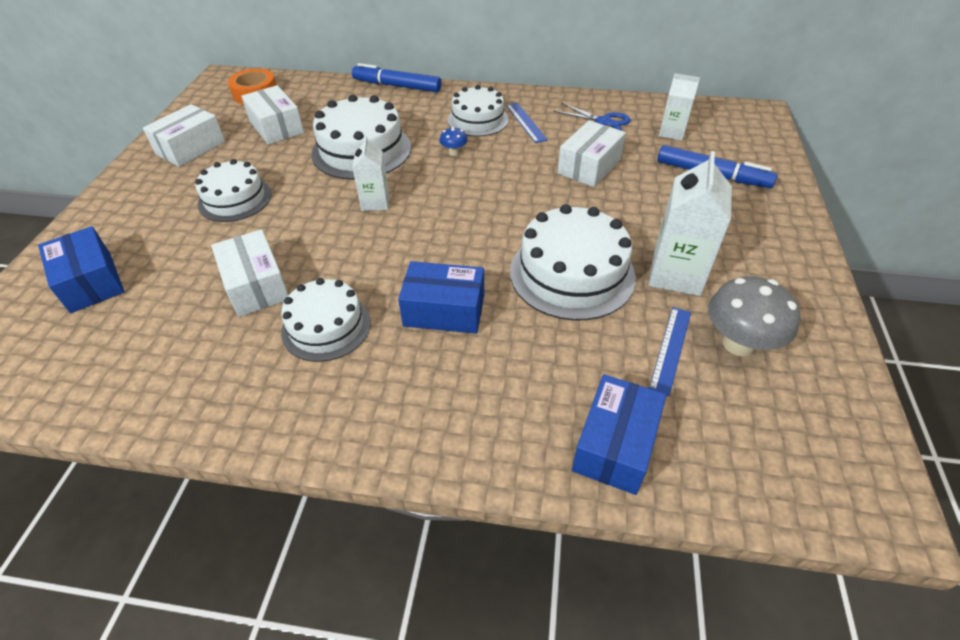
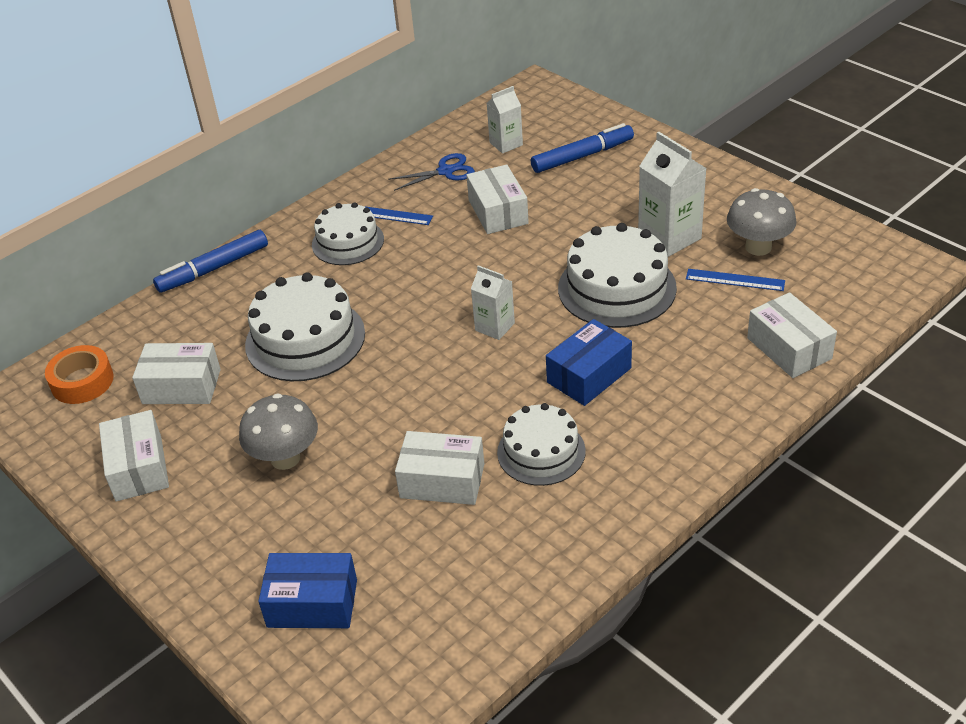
camera: 50 degrees left, 5 degrees down
white cake [195,159,271,222] -> grey mushroom [239,393,318,470]
white carton [353,136,389,211] -> white carton moved to [471,265,515,340]
blue mushroom [439,127,467,156] -> none
blue box [572,374,666,495] -> white box [747,292,837,378]
blue ruler [649,307,691,396] -> blue ruler turned 45 degrees counterclockwise [686,269,785,291]

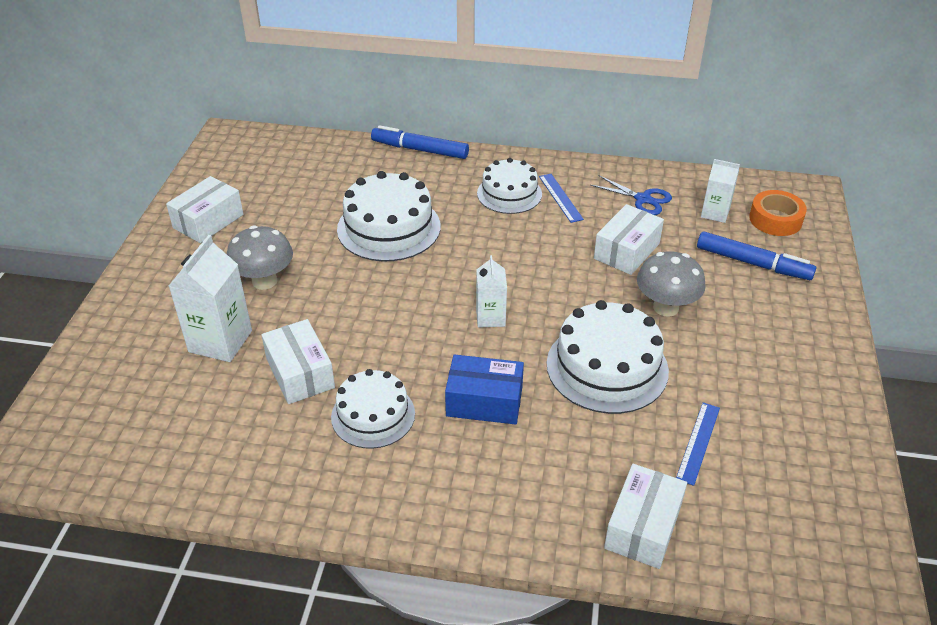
camera: 50 degrees right, 0 degrees up
orange tape [45,345,114,404] -> orange tape moved to [749,190,807,236]
white box [132,343,221,404] -> none
blue box [258,553,357,628] -> none
white carton [638,132,707,257] -> white carton moved to [169,235,252,362]
blue ruler [686,269,785,291] -> blue ruler turned 45 degrees clockwise [676,403,720,486]
grey mushroom [727,188,797,256] -> grey mushroom moved to [637,251,706,317]

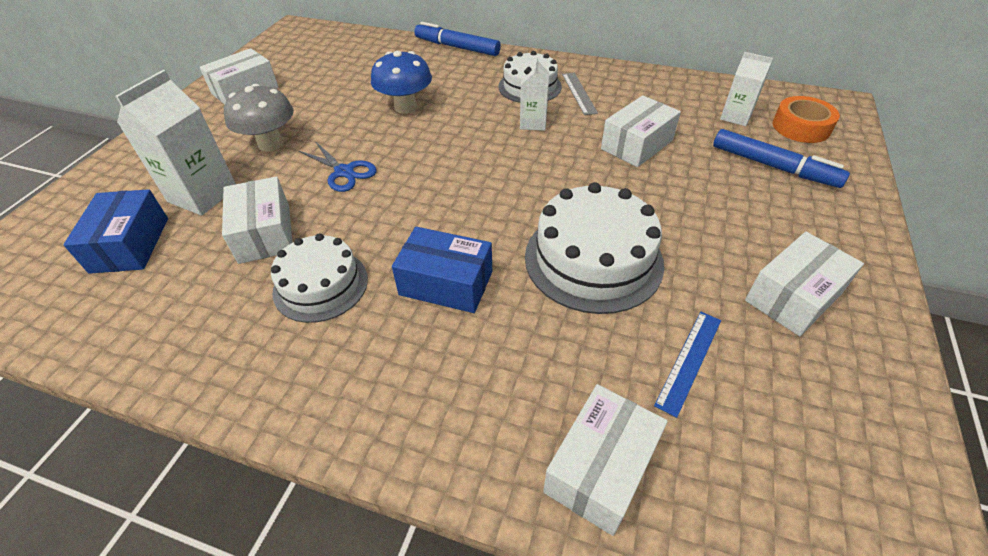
camera: 10 degrees right, 5 degrees up
white cake [337,171,441,261] -> blue mushroom [371,51,432,114]
white carton [476,255,507,327] -> white carton moved to [520,55,549,131]
blue ruler [539,174,584,223] -> grey ruler [562,73,598,115]
blue scissors [590,175,672,215] -> blue scissors moved to [299,141,377,192]
grey mushroom [637,251,706,317] -> none
none -> blue box [63,189,168,274]
none -> white box [745,232,864,336]

